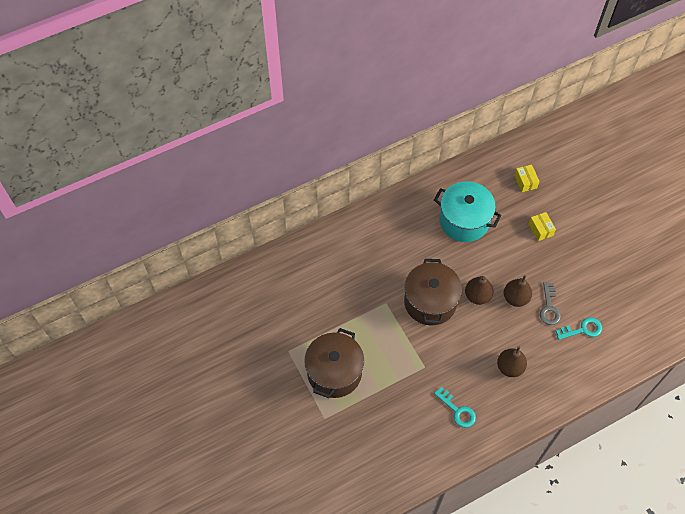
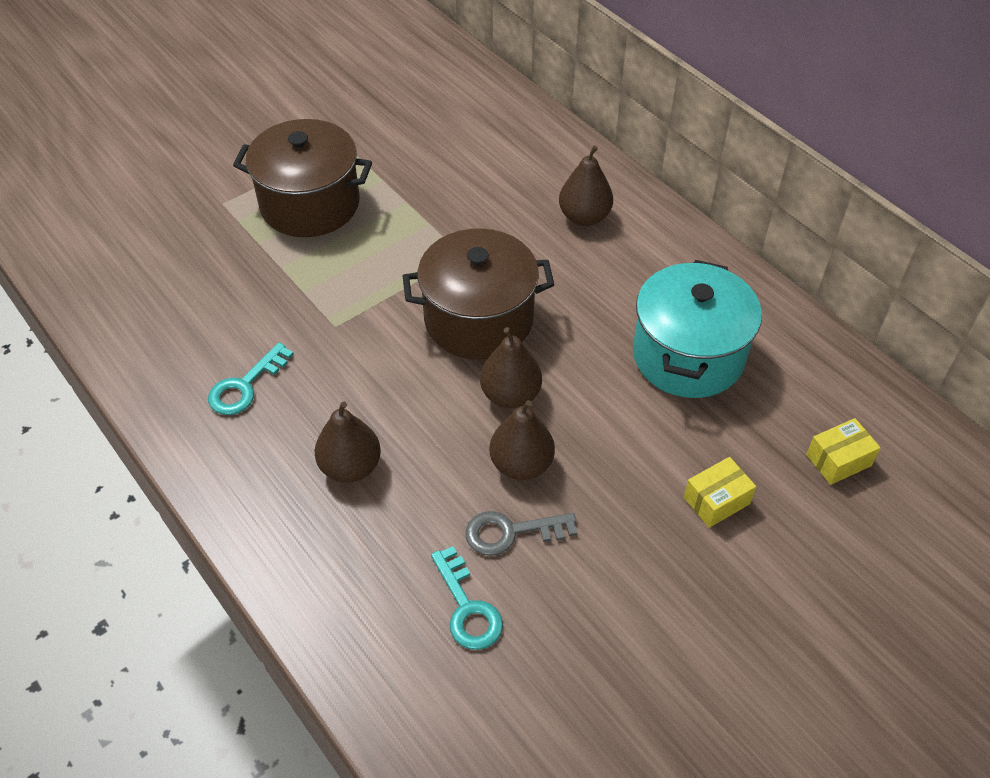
camera: 80 degrees right, 10 degrees down
none -> brown pear [559,146,613,226]

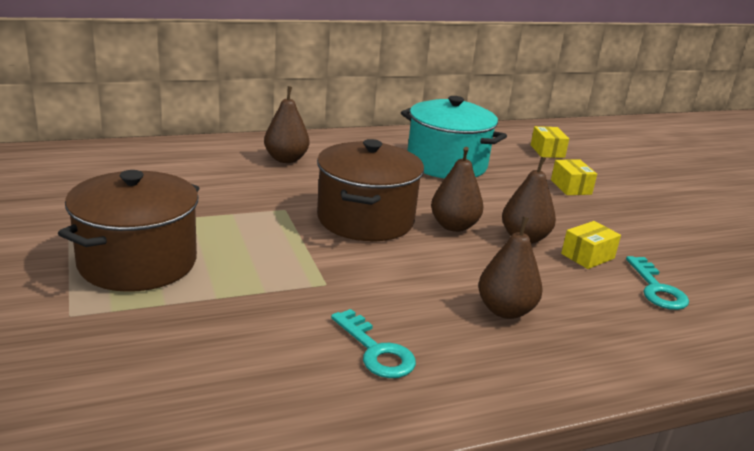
camera: 75 degrees left, 25 degrees down
turquoise key [431,546,503,650] -> turquoise key turned 90 degrees clockwise [626,256,689,310]
grey key [466,511,577,556] -> yellow box [561,221,621,269]

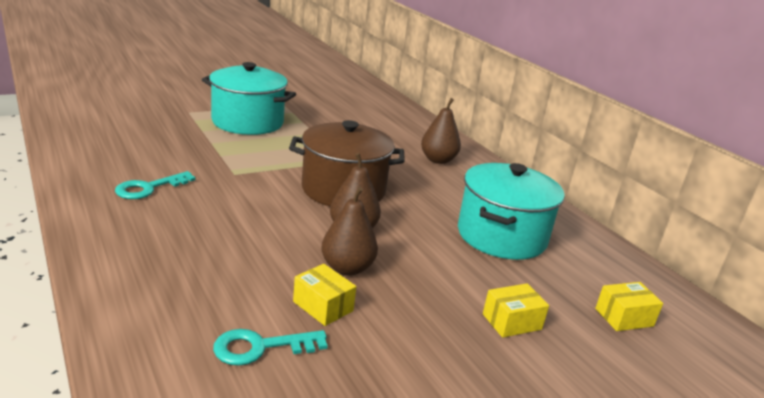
camera: 80 degrees right, 0 degrees up
brown pot [58,170,199,292] -> turquoise pot [202,62,296,135]
brown pear [478,217,543,319] -> none

